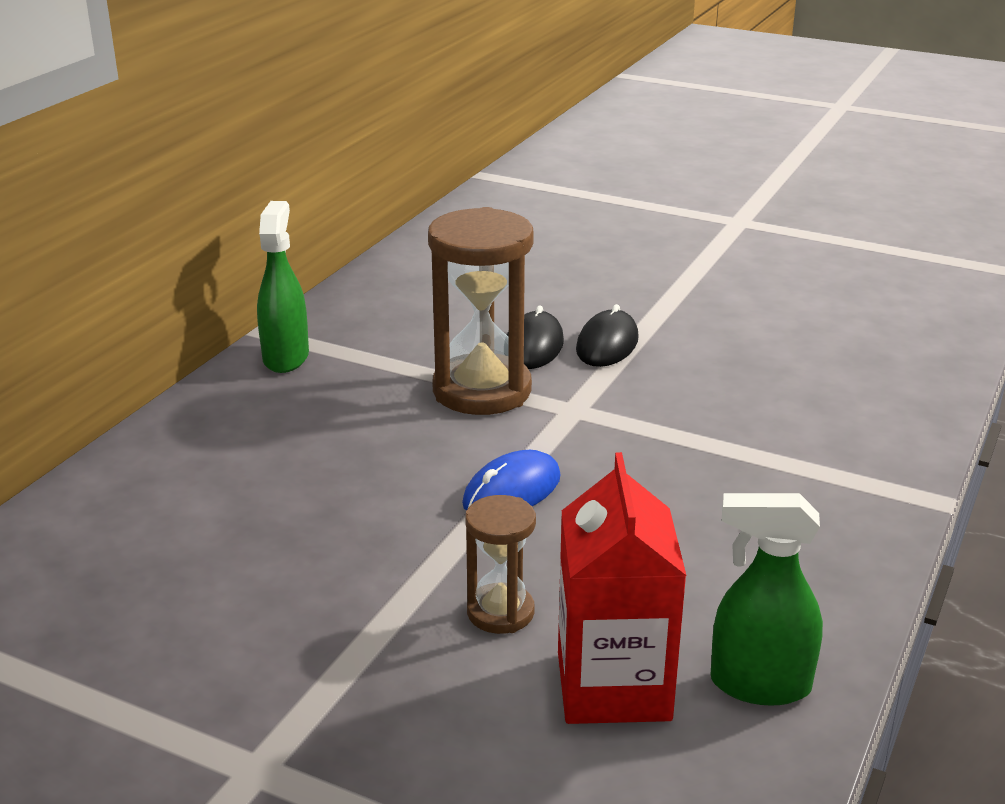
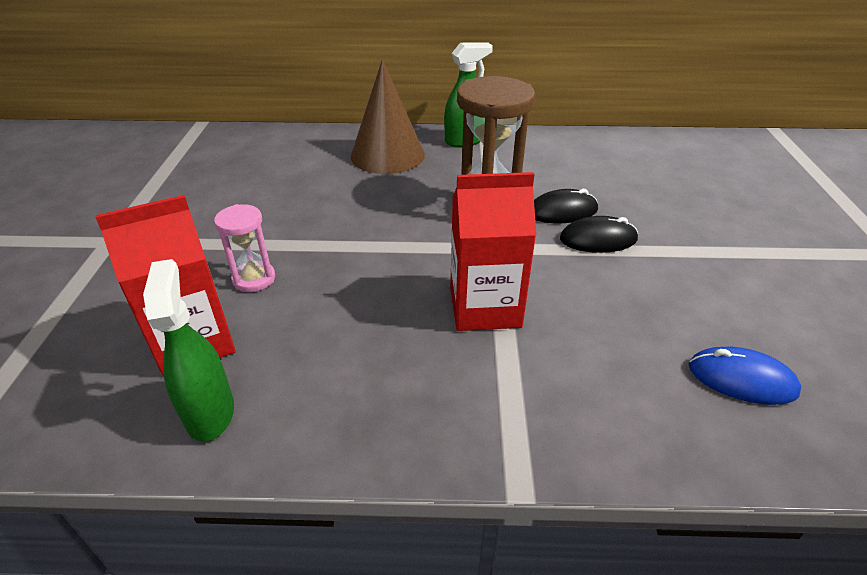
camera: 65 degrees right, 10 degrees up
blue mouse [462,450,561,510] -> blue mouse moved to [689,346,801,405]
brown hourglass [465,495,536,634] -> pink hourglass [214,204,275,292]
none -> brown cone [350,60,425,174]
none -> red carton [450,172,536,331]

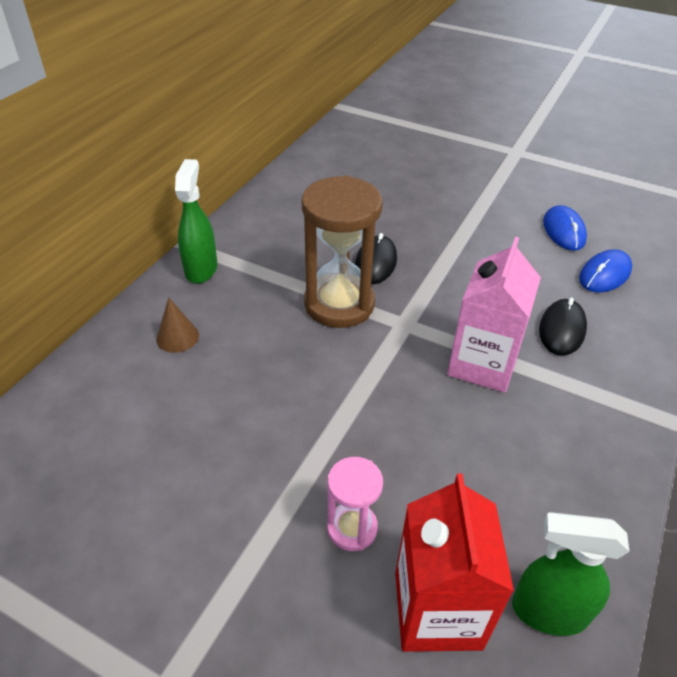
camera: 65 degrees left, 5 degrees up
brown cone [350,60,425,174] -> brown cone [156,298,199,353], size x0.45
red carton [450,172,536,331] -> pink carton [447,237,541,393]
black mouse [560,216,638,253] -> black mouse moved to [539,298,587,356]
none -> blue mouse [543,205,587,251]

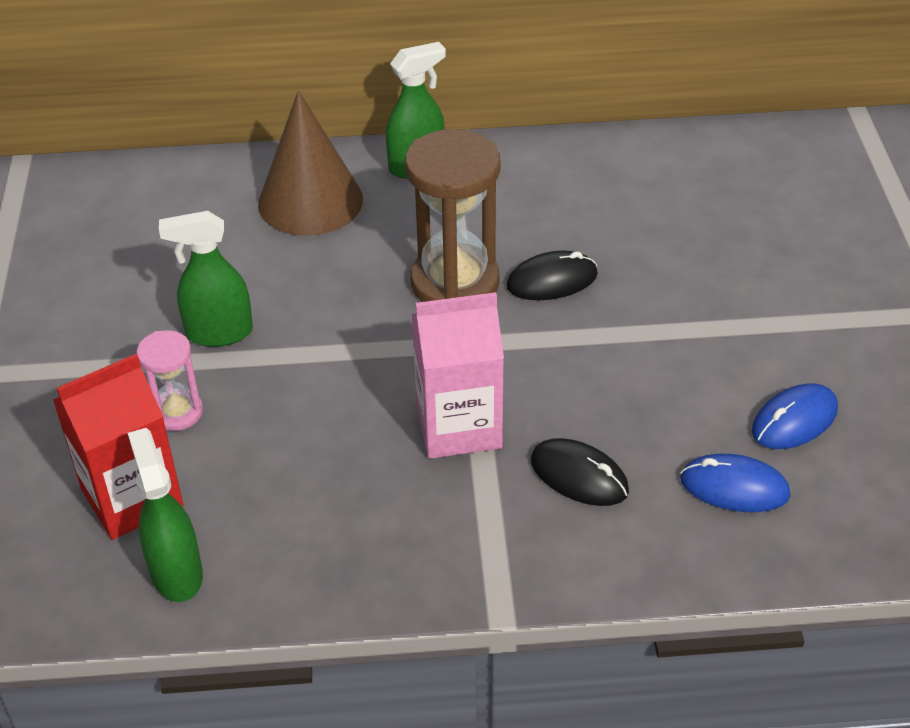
camera: 60 degrees right, 0 degrees up
brown cone [156,298,199,353] -> brown cone [258,90,363,236], size x2.22
black mouse [539,298,587,356] -> black mouse turned 45 degrees clockwise [531,438,629,506]
none -> green spray bottle [159,211,253,347]

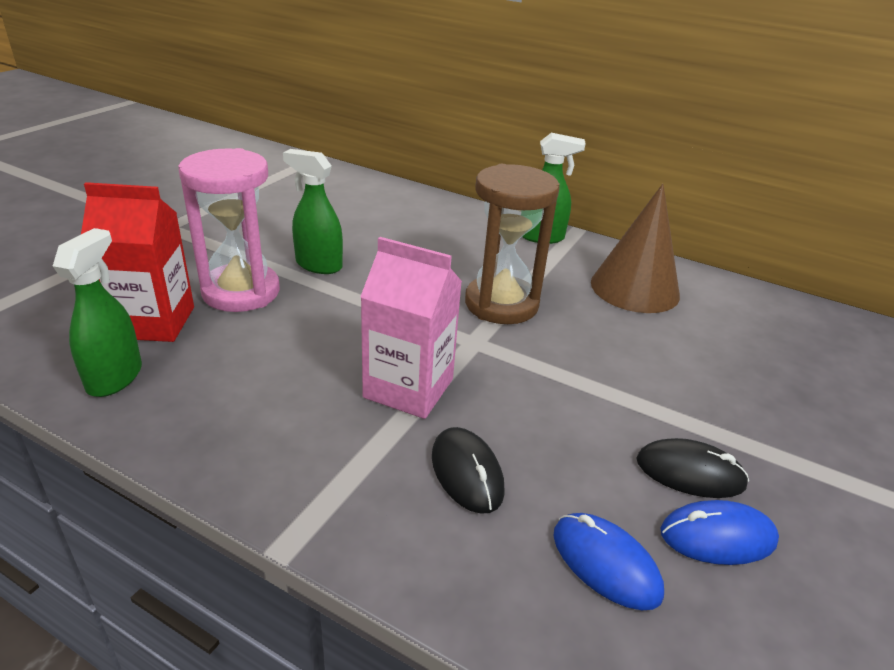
camera: 30 degrees right, 10 degrees down
pink hourglass [136,330,203,431] -> pink hourglass [178,148,280,312], size x1.89
brown cone [258,90,363,236] -> brown cone moved to [591,184,680,313]
black mouse [506,251,598,300] -> black mouse moved to [636,438,749,498]

